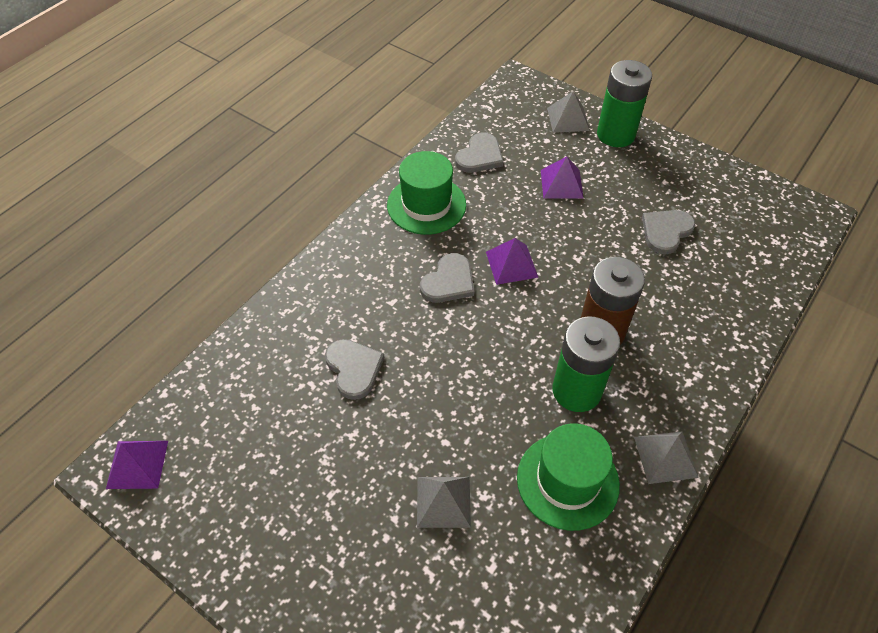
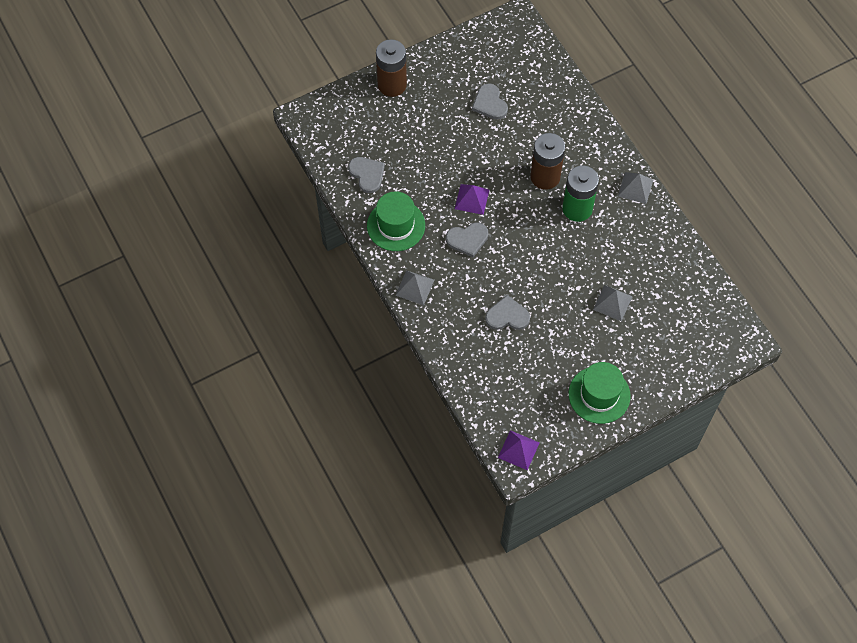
camera: 65 degrees left, 10 degrees up
grey heart [420,253,474,303] -> grey heart turned 105 degrees clockwise [446,223,488,257]
green hat [517,423,620,531] -> green hat moved to [569,362,631,424]
purple pyramid [541,156,584,199] -> none
grey pyramid [547,91,590,133] -> grey pyramid moved to [395,270,434,305]
green battery [597,60,652,147] -> brown battery [376,39,407,97]

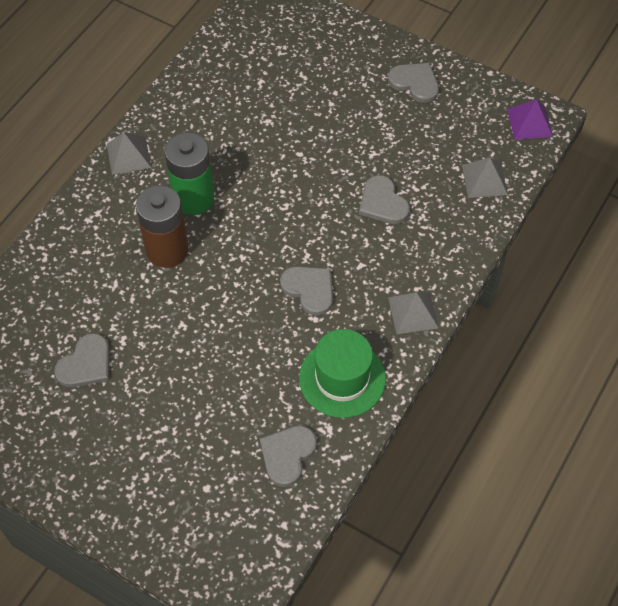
camera: 120 degrees left, 5 degrees down
brown battery [376,39,407,97] -> none
purple pyramid [455,184,489,215] -> none
green hat [569,362,631,424] -> grey heart [388,63,439,103]
grey pyramid [593,285,633,322] -> grey pyramid moved to [462,157,508,198]

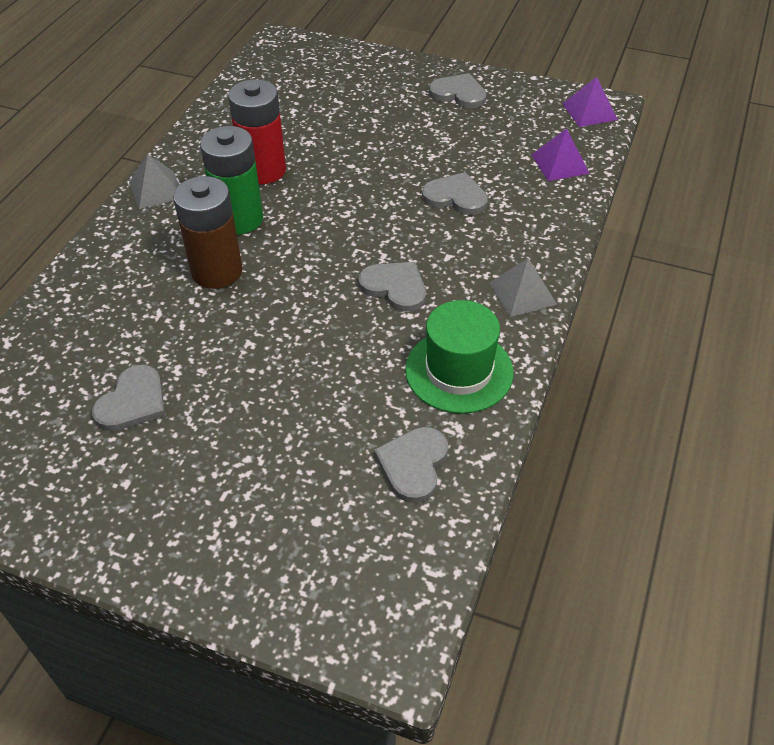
camera: 10 degrees left, 10 degrees down
grey heart [359,175,410,224] -> grey heart turned 150 degrees clockwise [422,172,488,215]
grey pyramid [462,157,508,198] -> purple pyramid [532,128,590,181]
none -> red battery [228,79,286,184]

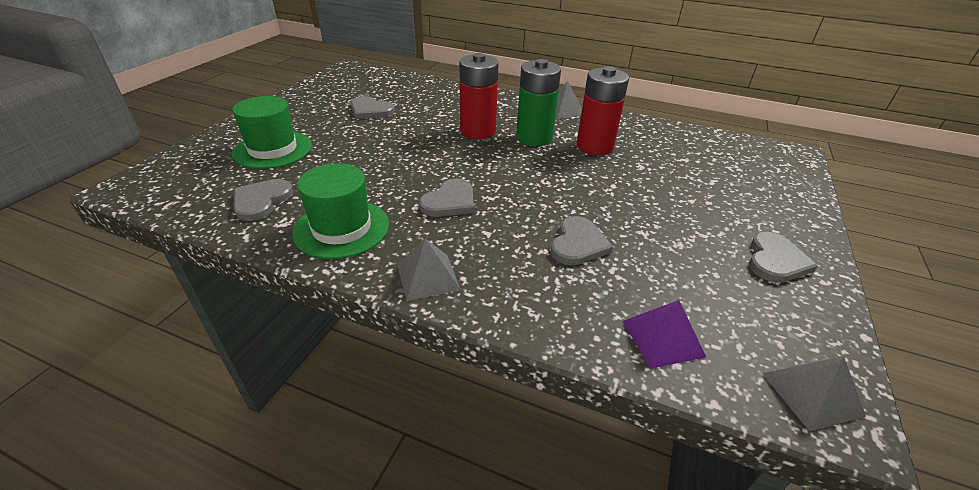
camera: 90 degrees right, 10 degrees down
brown battery [173,176,243,289] -> red battery [459,53,499,139]
grey heart [374,427,448,503] -> grey heart turned 90 degrees counterclockwise [234,179,293,221]
purple pyramid [562,77,618,127] -> grey pyramid [762,356,866,432]
none -> green hat [232,96,312,169]

